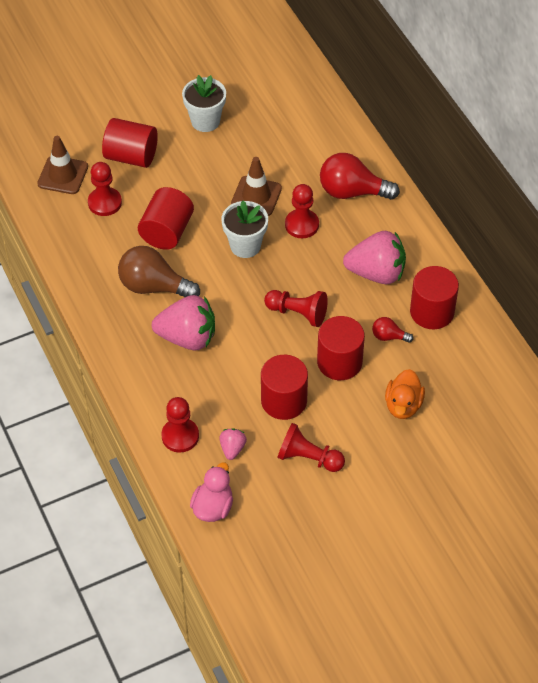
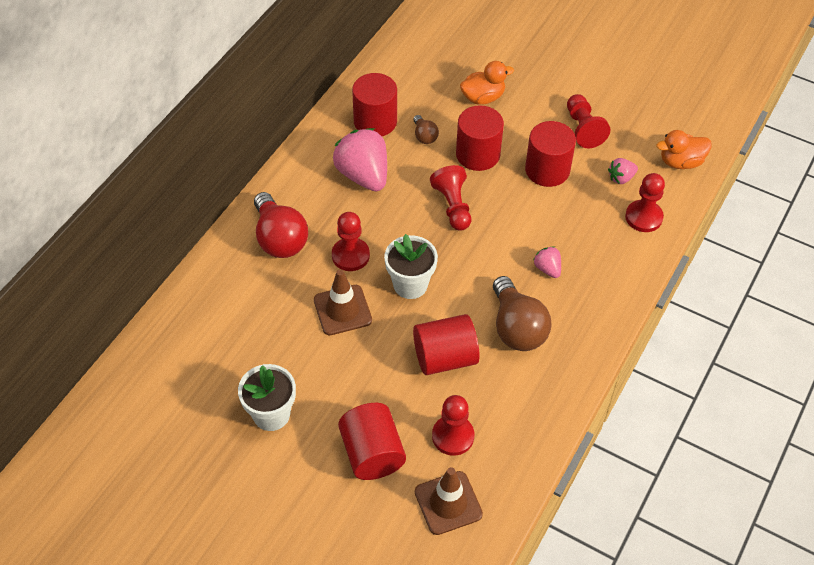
camera: 125 degrees left, 0 degrees up
pink strawberry [152,295,215,350] -> pink strawberry [533,246,561,278], size x0.47
pink duck [190,462,233,522] -> orange duck [656,130,712,169]
red light bulb [372,317,414,343] -> brown light bulb [413,115,439,144]

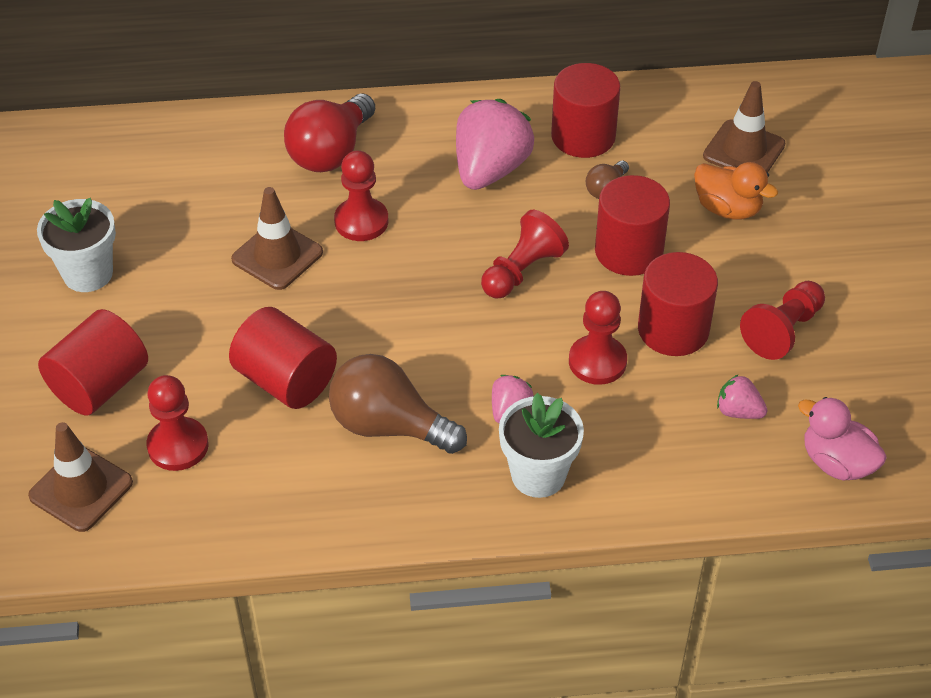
camera: 55 degrees right, 5 degrees down
white flower pot [384,234,438,299] -> white flower pot moved to [499,393,584,498]
brown light bulb [493,276,552,351] -> brown light bulb turned 75 degrees clockwise [329,354,467,454]
red pawn [625,173,665,232] -> red pawn moved to [569,291,627,385]
orange duck [656,130,712,169] -> pink duck [798,397,887,480]
none -> brown traffic cone [703,81,785,172]

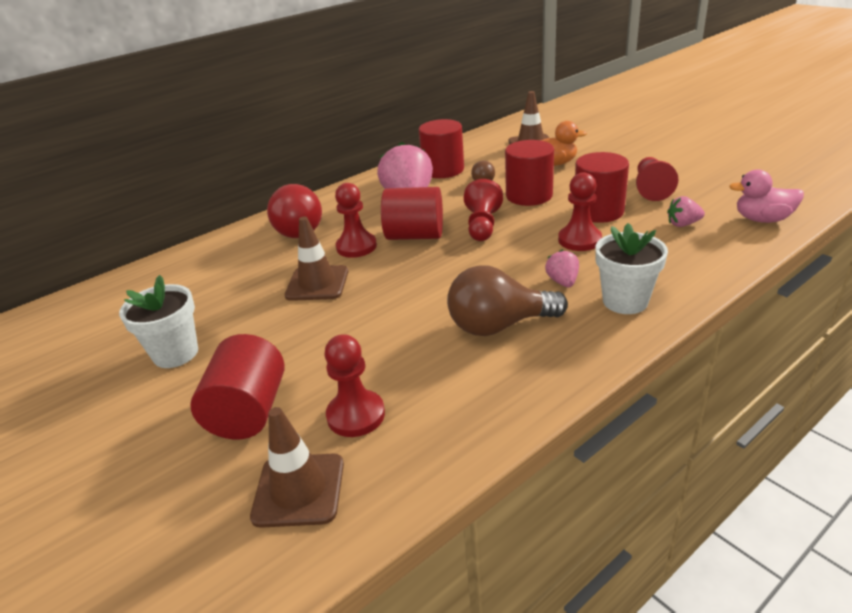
camera: 30 degrees left, 15 degrees down
red cylinder [229,307,337,409] -> red cylinder moved to [381,187,443,240]

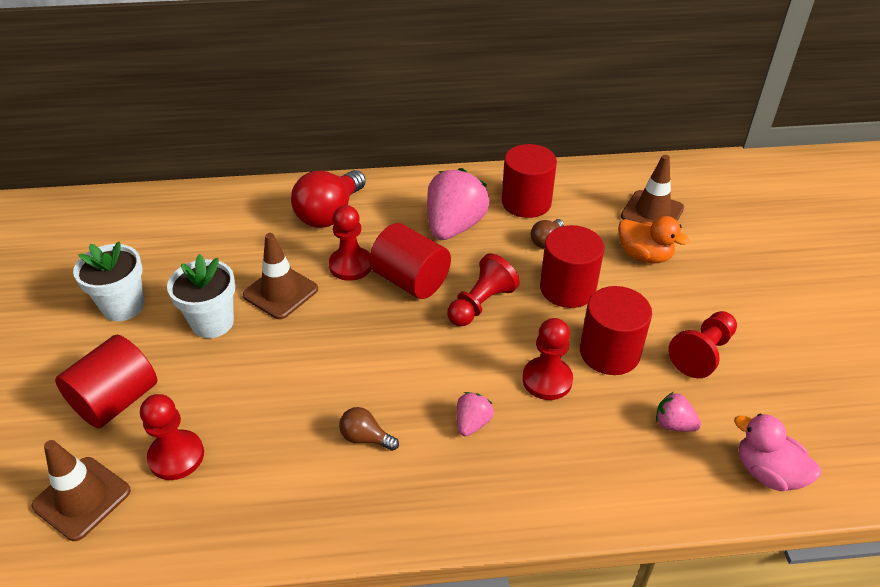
camera: 30 degrees right, 10 degrees up
brown light bulb [447,265,568,336] -> brown light bulb [339,407,399,451], size x0.49
white flower pot [595,223,668,314] -> white flower pot moved to [167,254,235,338]

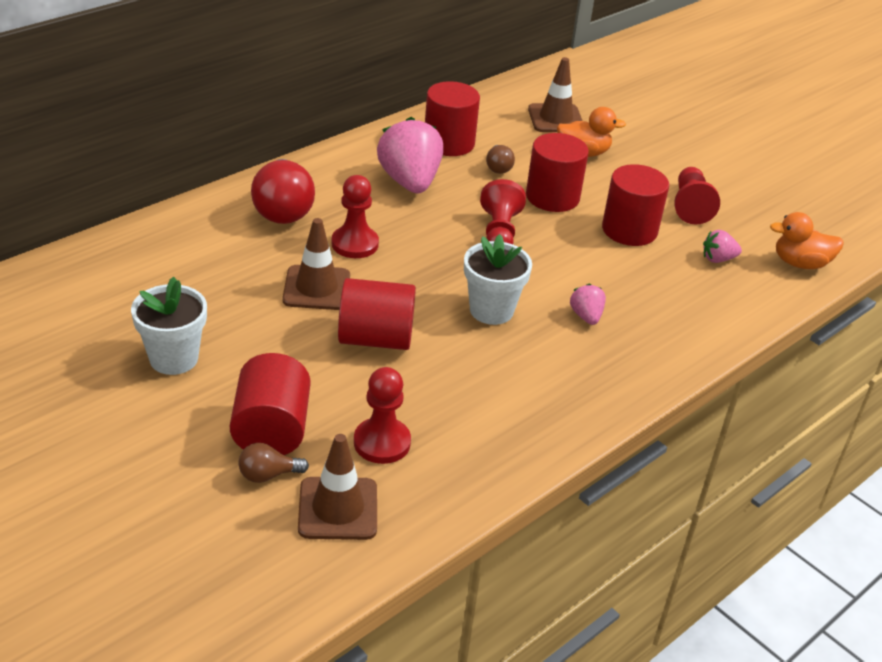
camera: 40 degrees left, 5 degrees down
white flower pot [167,254,235,338] -> white flower pot moved to [464,234,532,325]
brown light bulb [339,407,399,451] -> brown light bulb moved to [239,443,309,483]
red cylinder [369,223,451,299] -> red cylinder moved to [338,278,416,350]
red pawn [522,318,573,400] -> none
pink duck [734,414,821,491] -> orange duck [770,212,844,269]

